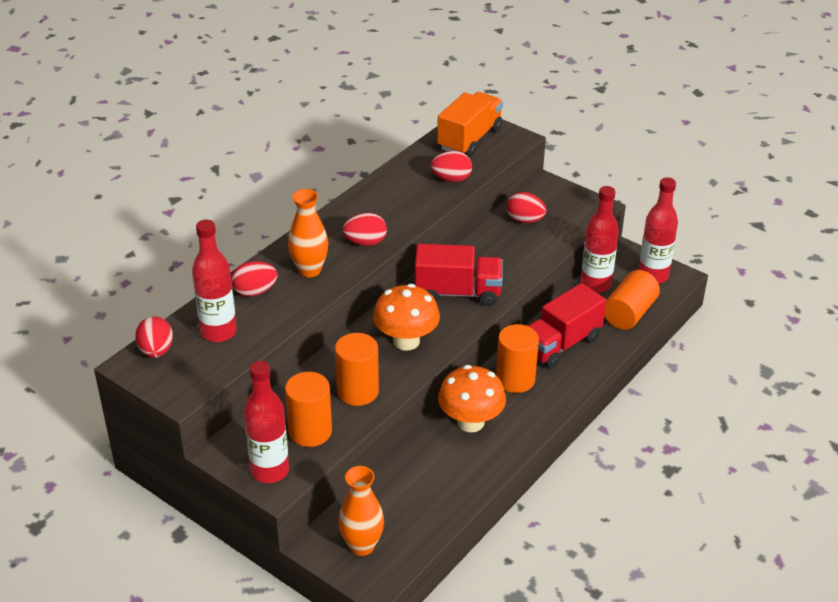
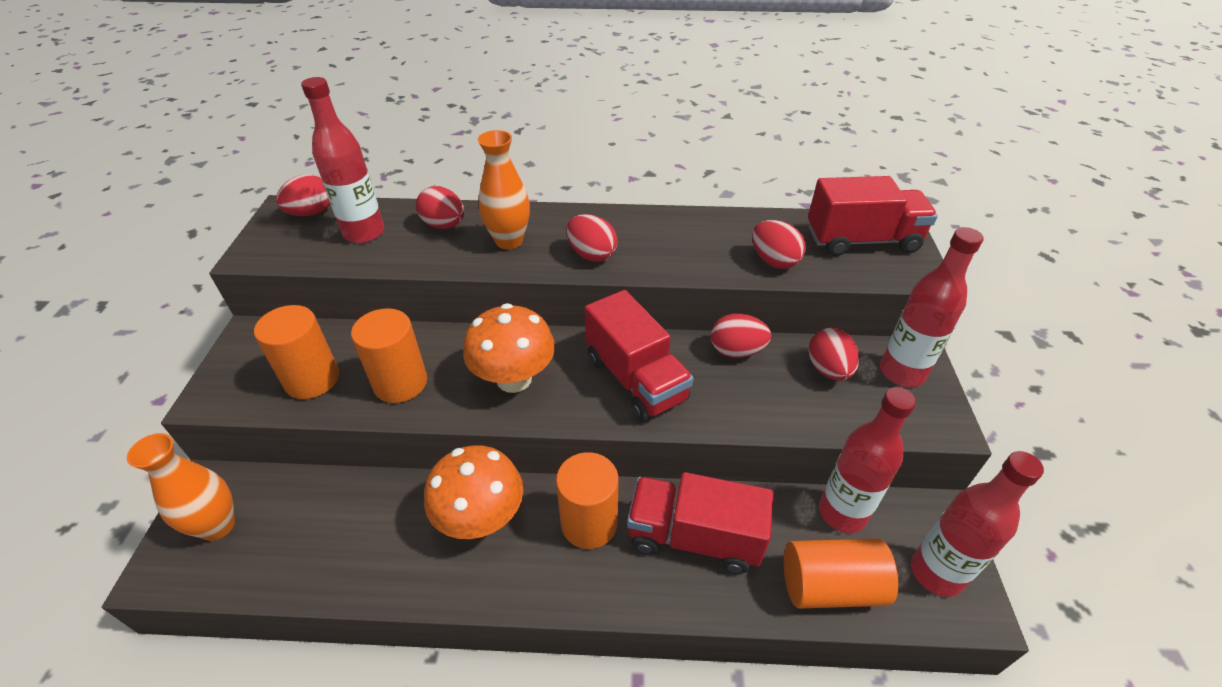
camera: 55 degrees right, 5 degrees up
red bottle [244,361,289,483] -> red bottle moved to [880,227,984,387]
orange truck [437,92,503,157] -> red truck [808,176,938,256]
none -> red egg [711,314,771,358]

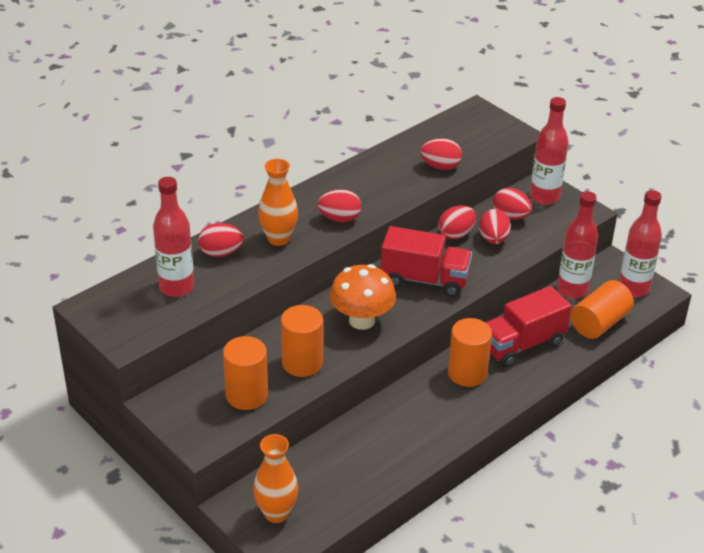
camera: 45 degrees left, 5 degrees down
red egg [276,174,330,216] -> red egg moved to [479,209,511,244]
orange mushroom [424,445,523,539] -> none
red truck [808,176,938,256] -> none

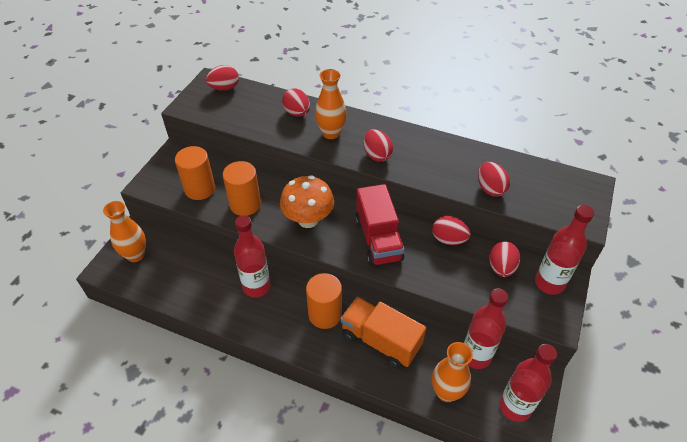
camera: 65 degrees right, 10 degrees up
red bottle [153,177,194,297] -> red bottle moved to [234,215,271,298]
red egg [479,209,511,244] -> red egg moved to [206,65,239,91]
red truck [485,286,572,367] -> orange truck [341,297,426,369]
orange cylinder [571,280,634,339] -> orange vase [432,342,473,402]

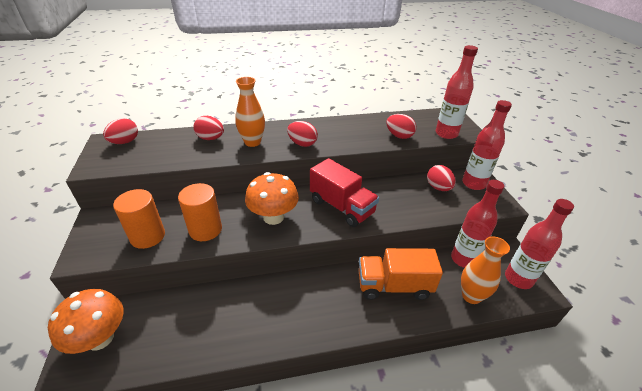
camera: 35 degrees left, 10 degrees down
orange vase [103,201,146,262] -> orange mushroom [48,289,124,354]
red bottle [234,215,271,298] -> red bottle moved to [435,45,478,139]
orange cylinder [306,273,342,329] -> none
red egg [432,216,471,245] -> none

